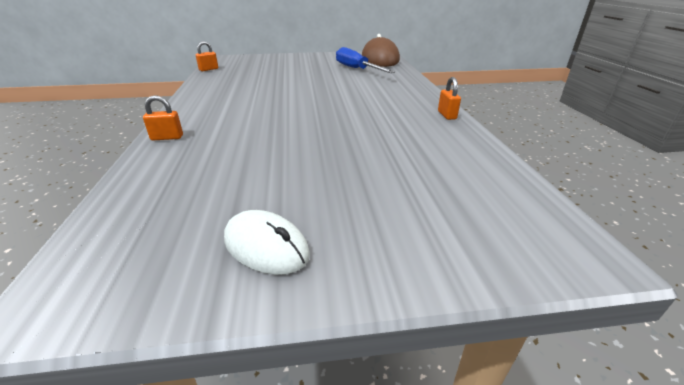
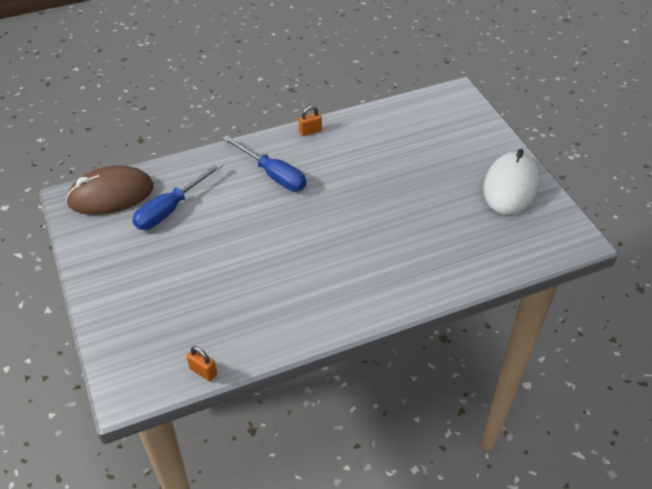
camera: 105 degrees left, 15 degrees up
orange padlock [143,95,183,140] -> none
white mouse [224,210,310,275] -> white mouse [483,149,539,215], size x1.70
none -> blue screwdriver [222,135,307,191]

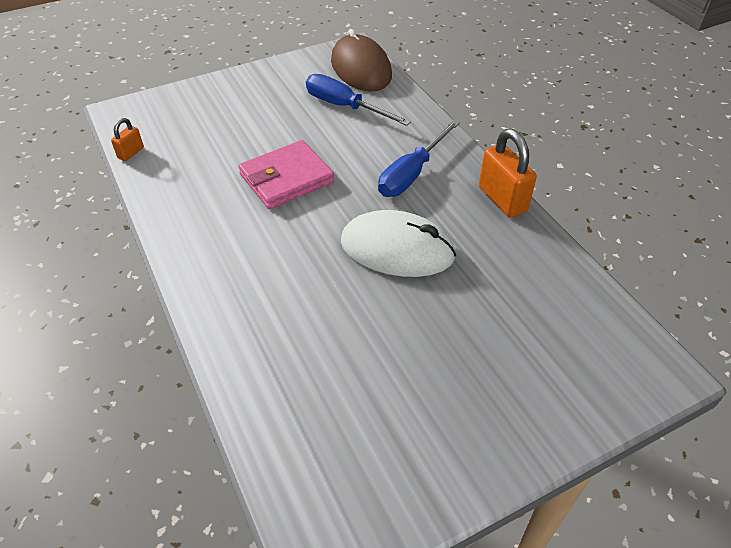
camera: 85 degrees right, 0 degrees up
orange padlock [299,106,322,136] -> orange padlock [479,129,537,218], size x1.89
white mouse [483,149,539,215] -> white mouse moved to [341,210,456,277]
none -> pink wallet [238,140,334,209]

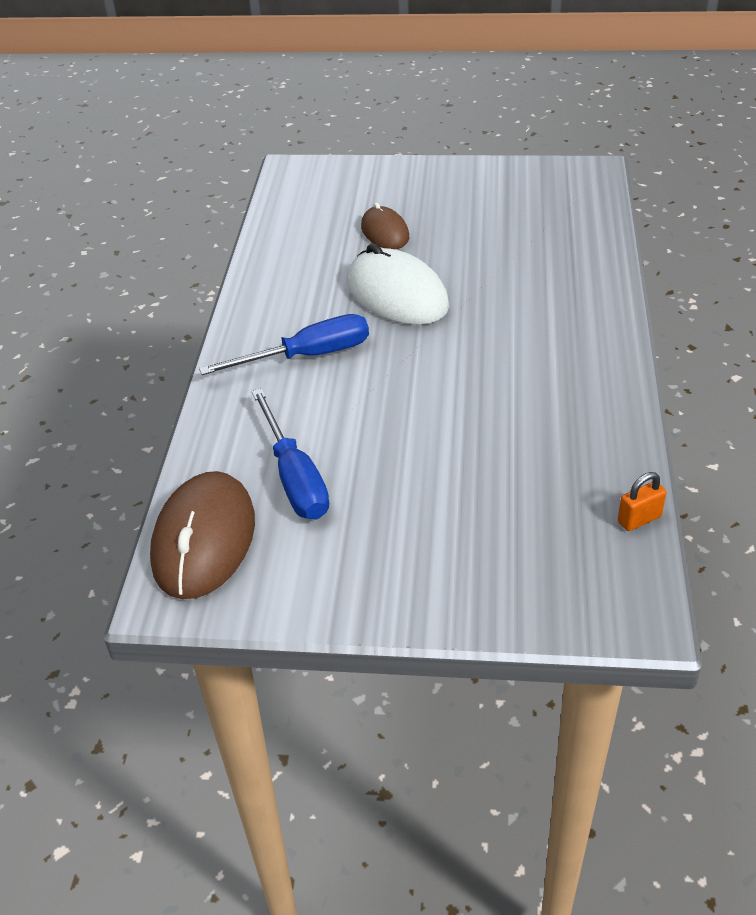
camera: 145 degrees left, 5 degrees down
pink wallet [238,140,334,209] -> none
orange padlock [479,129,537,218] -> none
none -> brown mouse [361,203,409,249]

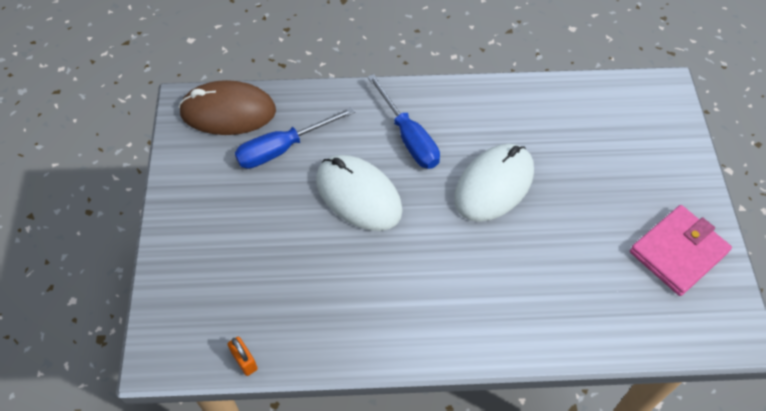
camera: 80 degrees right, 15 degrees up
brown mouse [361,203,409,249] -> none
none -> white mouse [316,155,403,231]
none -> pink wallet [630,205,732,296]

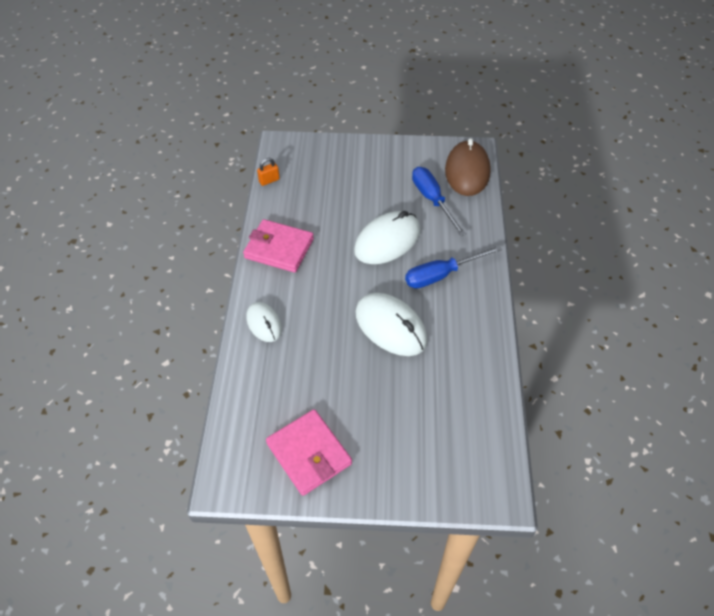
camera: 95 degrees right, 5 degrees down
none -> pink wallet [243,219,314,273]
none -> white mouse [246,302,282,342]

